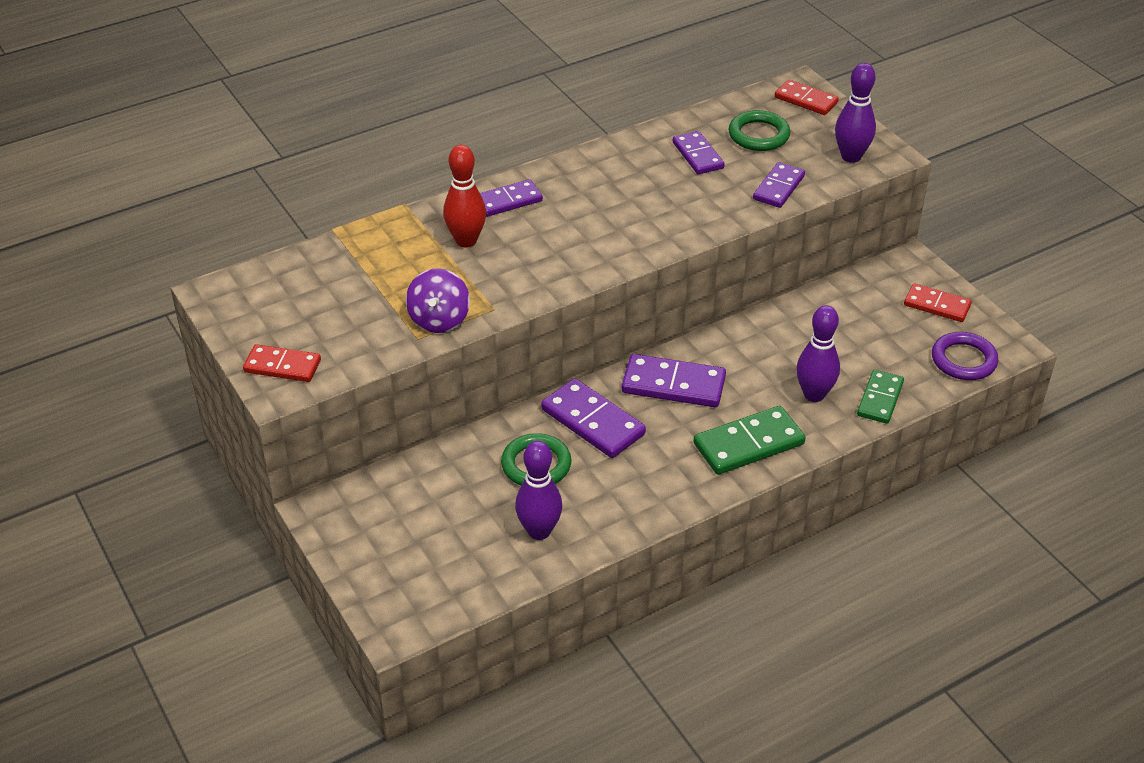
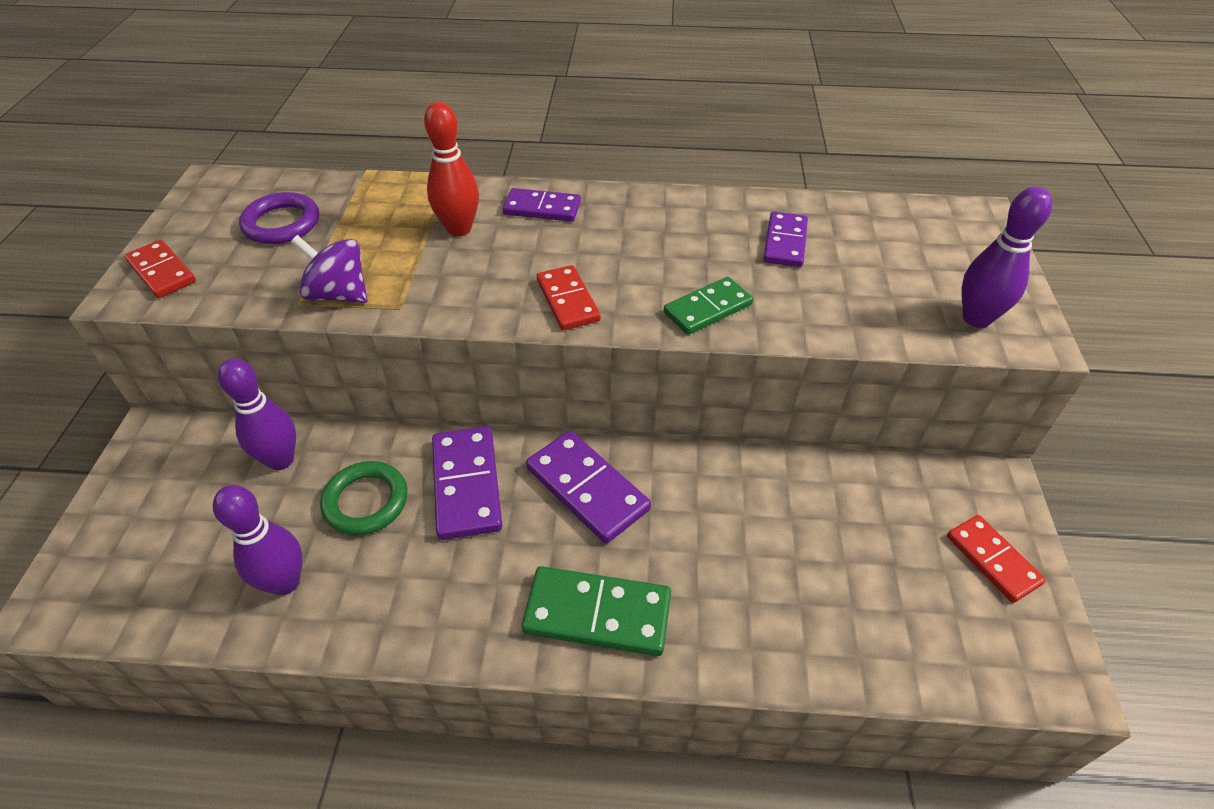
camera: 35 degrees right, 5 degrees up
purple spinning top [406,268,470,333] -> purple spinning top turned 75 degrees clockwise [291,235,368,303]
green ring [729,110,790,151] -> none
purple domino [753,162,805,208] -> none
red domino [775,80,839,115] -> red domino moved to [537,265,601,330]
purple bowling pin [796,305,840,402] -> purple bowling pin moved to [218,358,296,470]
green domino [857,370,904,424] -> green domino moved to [664,277,753,335]
purple ring [932,332,998,380] -> purple ring moved to [239,192,319,244]

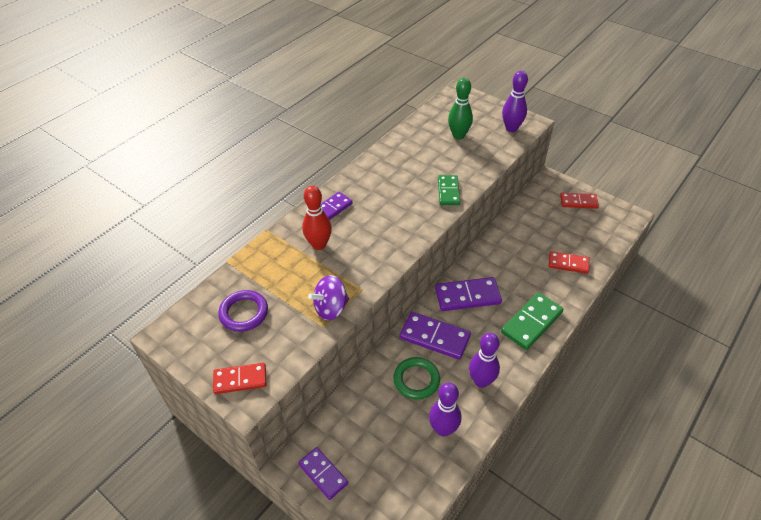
camera: 55 degrees left, 0 degrees up
purple bowling pin [218,358,296,470] -> purple bowling pin moved to [469,333,500,388]
red domino [537,265,601,330] -> red domino moved to [548,251,589,274]
purple domino [763,211,808,267] -> purple domino moved to [298,447,348,500]
none -> green bowling pin [448,78,473,139]

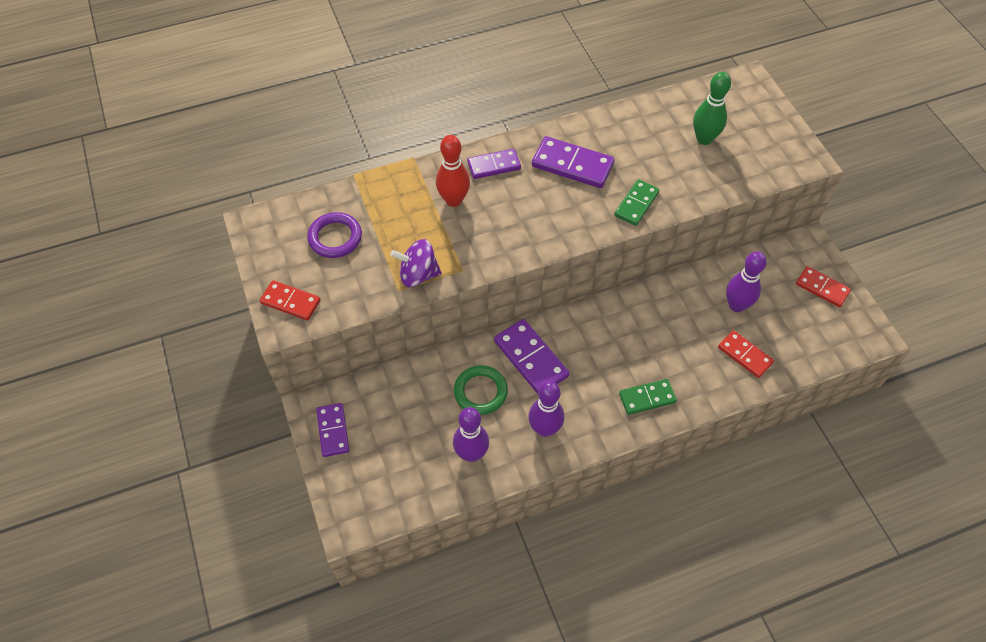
camera: 30 degrees right, 10 degrees up
purple domino [435,277,502,311] -> purple domino moved to [532,136,615,188]
green domino [501,292,564,350] -> green domino [619,379,677,415], size x0.66
purple bowling pin [502,71,528,132] -> purple bowling pin moved to [726,251,767,312]

